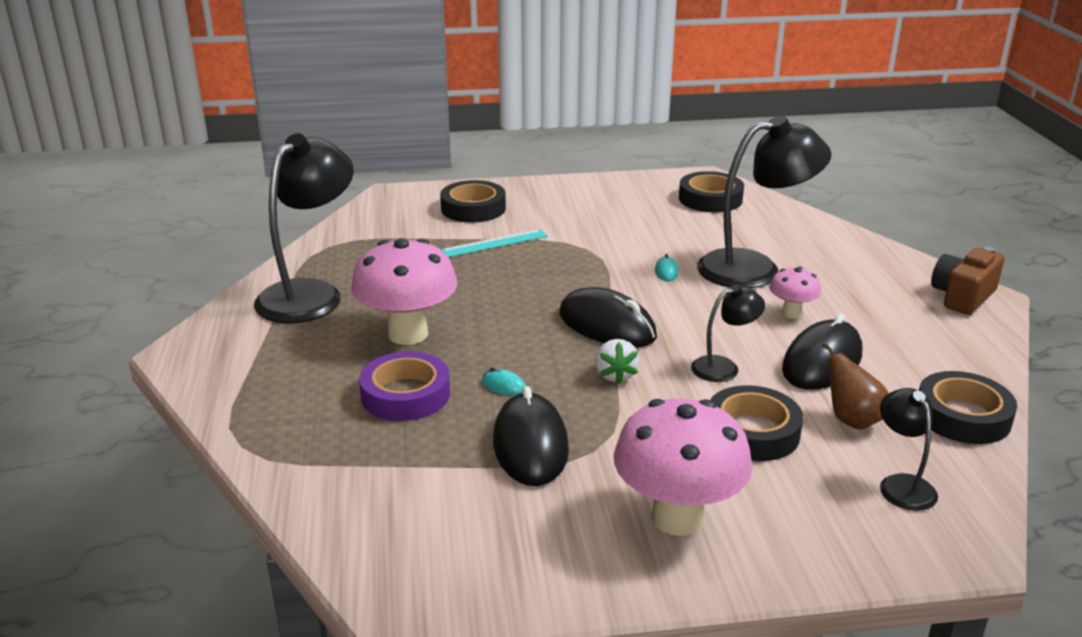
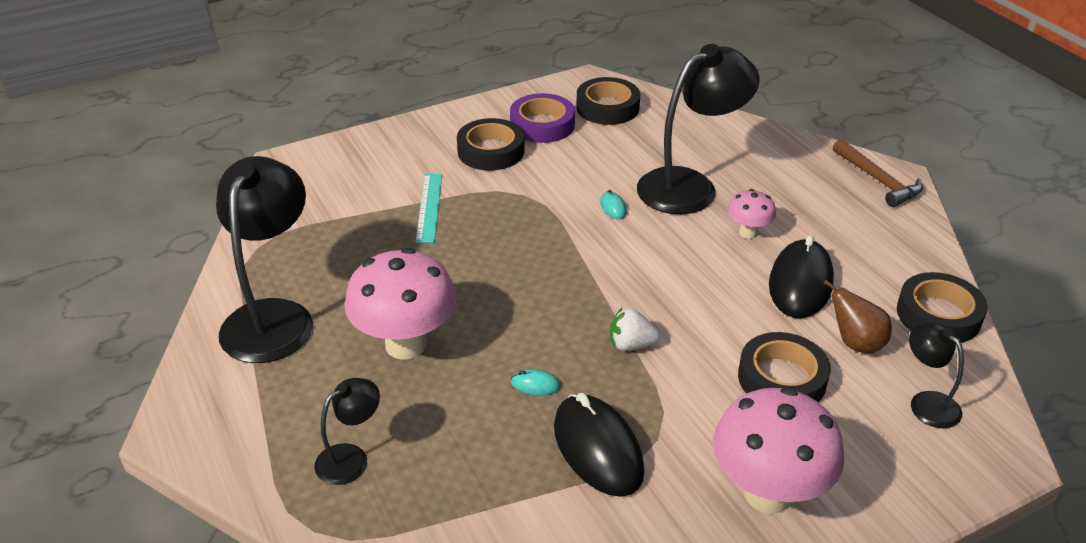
camera: 20 degrees left, 10 degrees up
purple tape [359,351,450,421] -> purple tape moved to [510,93,575,143]
black tape [440,180,506,223] -> black tape moved to [457,118,525,171]
turquoise ruler [441,229,548,257] -> turquoise ruler turned 45 degrees counterclockwise [416,174,442,243]
black mouse [559,287,657,347] -> none
white strawberry [595,339,639,384] -> white strawberry turned 120 degrees clockwise [610,308,660,351]
black lamp [691,285,765,382] -> black lamp moved to [314,378,380,485]
brown camera [931,247,1004,315] -> brown hammer [833,139,923,207]

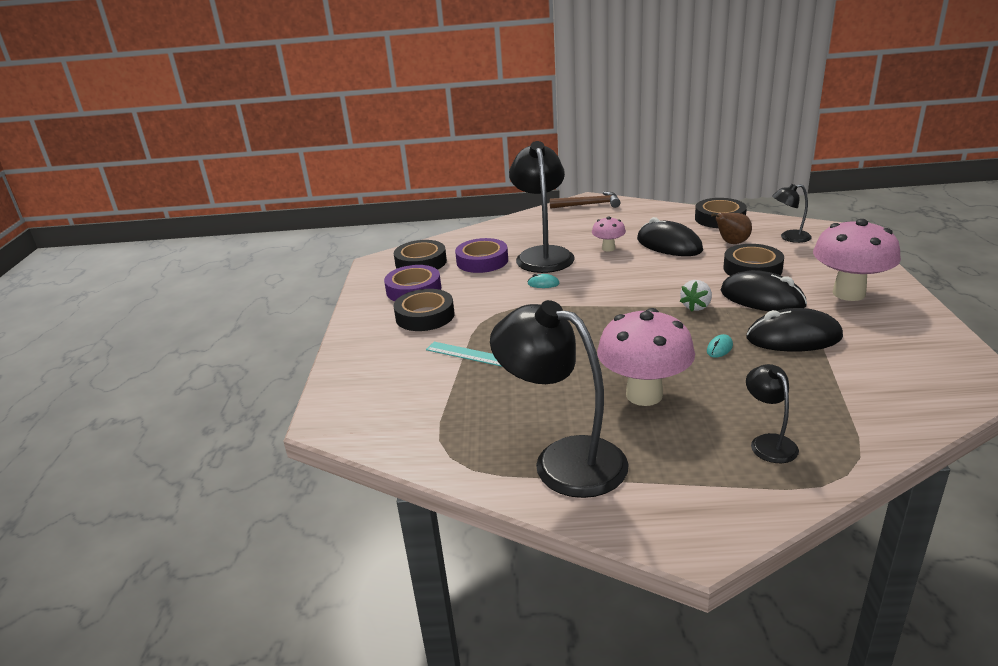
camera: 60 degrees left, 10 degrees down
none -> purple tape [455,238,508,273]
none -> black mouse [721,270,807,311]

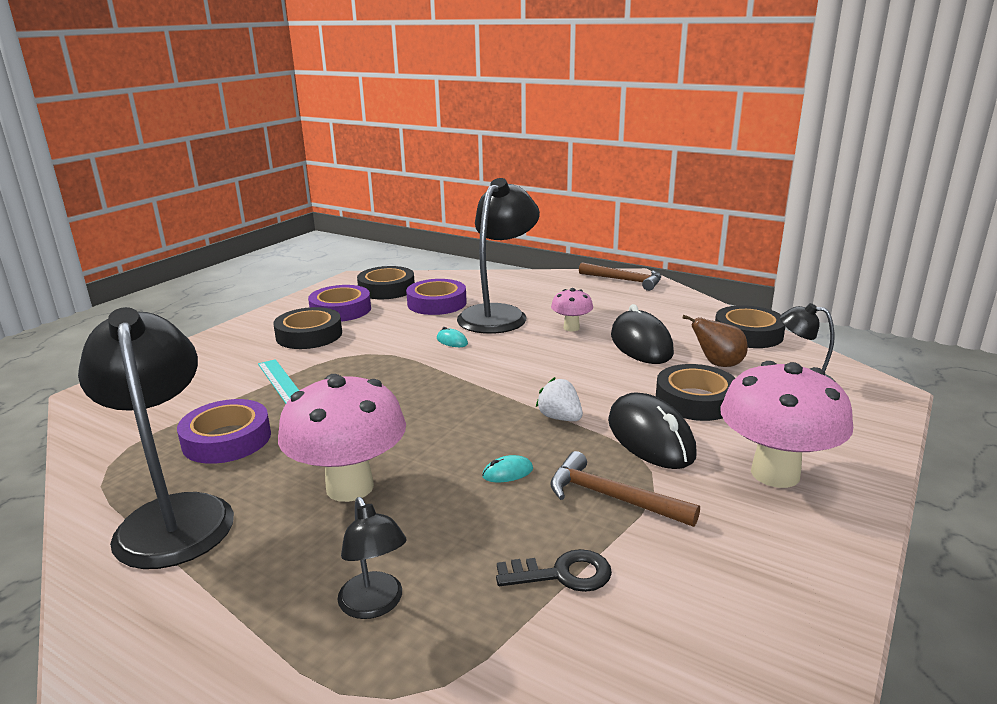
camera: 30 degrees right, 5 degrees down
white strawberry [680,280,712,312] -> white strawberry turned 75 degrees clockwise [536,377,583,421]
black mouse [746,308,843,352] -> brown hammer [550,451,700,527]
black lamp [746,364,799,463] -> black lamp turned 135 degrees clockwise [337,497,407,619]
none -> purple tape [177,399,271,464]
none -> black key [496,549,612,592]

